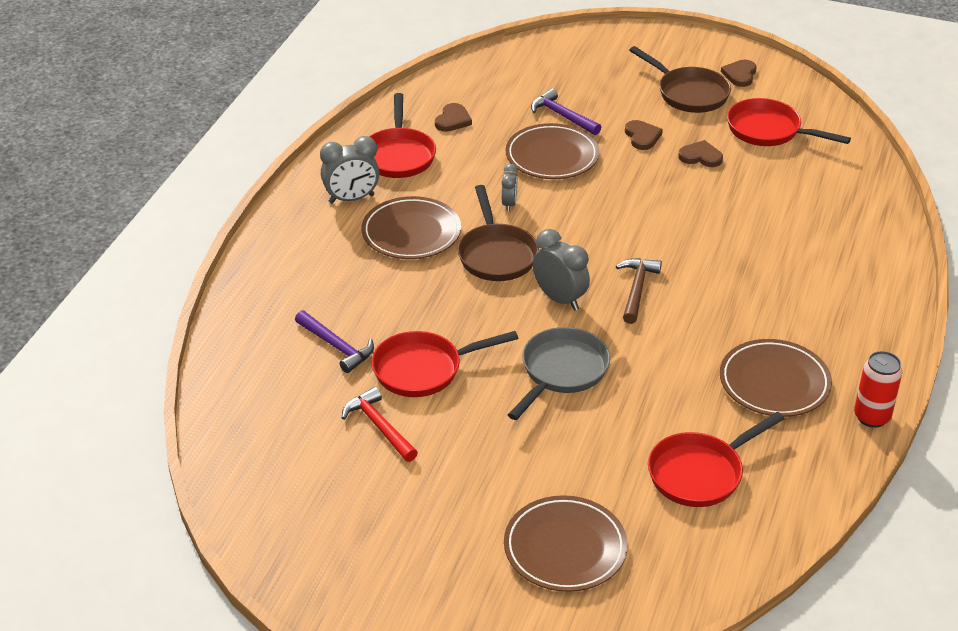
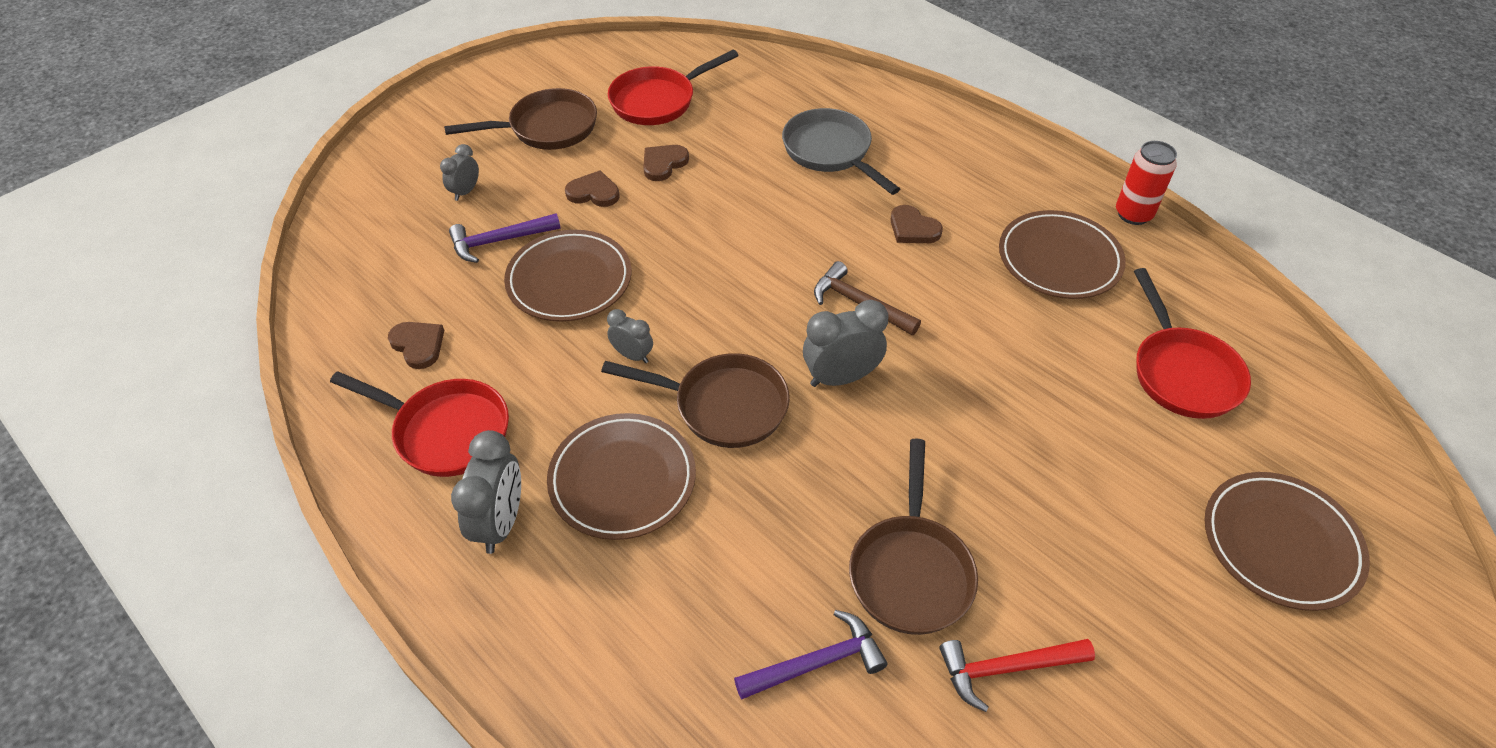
camera: 65 degrees left, 10 degrees up
red pan [372,331,518,397] -> brown pan [849,439,978,635]
grey pan [508,327,610,420] -> grey pan moved to [782,108,900,195]
brown heart [721,60,757,87] -> brown heart moved to [890,205,943,243]
none -> grey clock [440,144,479,201]

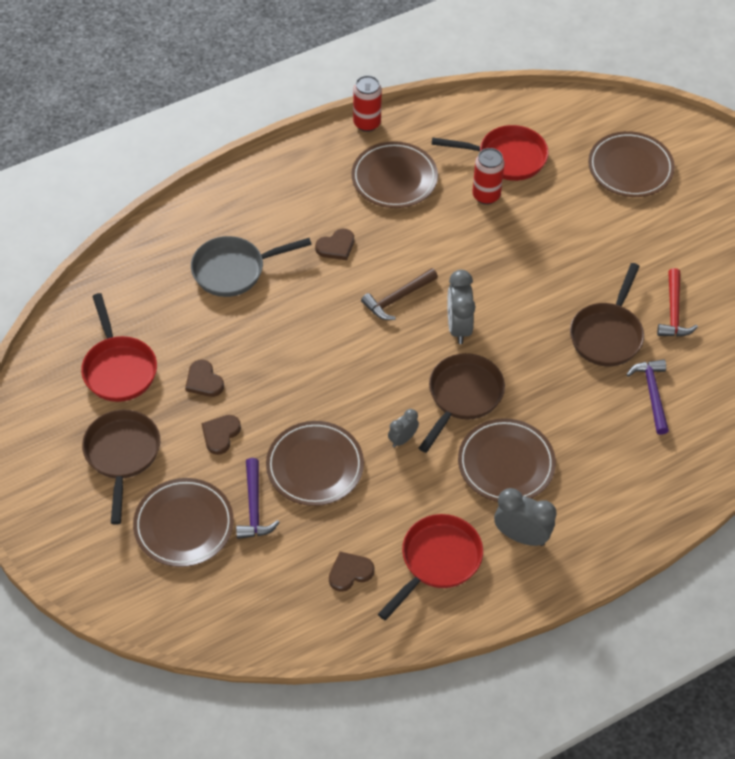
camera: 75 degrees left, 5 degrees up
grey clock [440,144,479,201] -> brown plate [133,478,234,567]
brown pan [849,439,978,635] -> brown pan turned 90 degrees clockwise [570,263,644,366]
none -> red can [472,148,505,205]

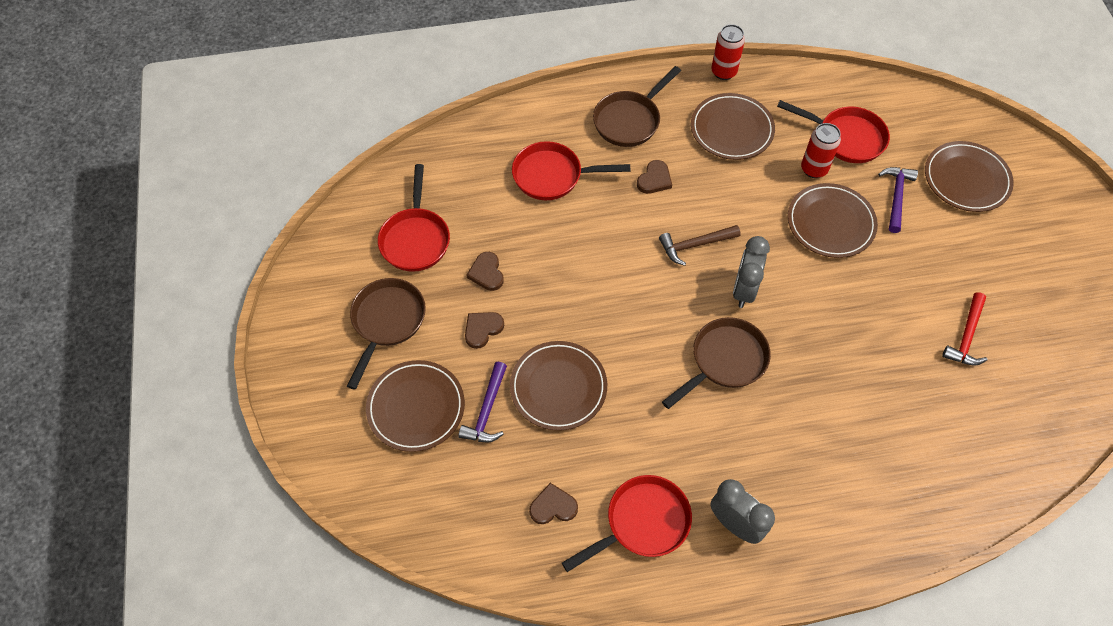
camera: 20 degrees right, 5 degrees up
grey pan [191,236,312,297] -> red pan [512,141,630,200]
brown heart [315,229,354,260] -> brown heart turned 45 degrees counterclockwise [637,160,672,194]
grey clock [388,409,419,447] -> none
brown plate [458,418,556,502] -> brown plate moved to [788,183,878,258]
brown pan [570,263,644,366] -> brown pan moved to [593,66,681,147]
purple hammer [627,359,669,435] -> purple hammer moved to [878,167,918,233]

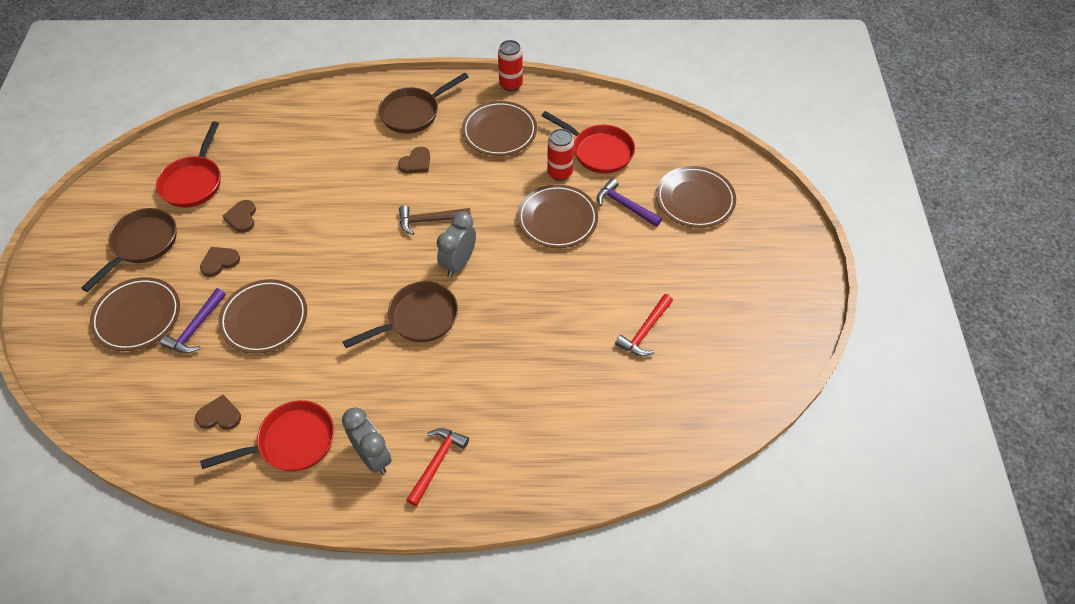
camera: 10 degrees right, 5 degrees down
red pan [512,141,630,200] -> none
purple hammer [878,167,918,233] -> purple hammer turned 75 degrees counterclockwise [597,178,662,227]
none -> red hammer [406,428,469,506]

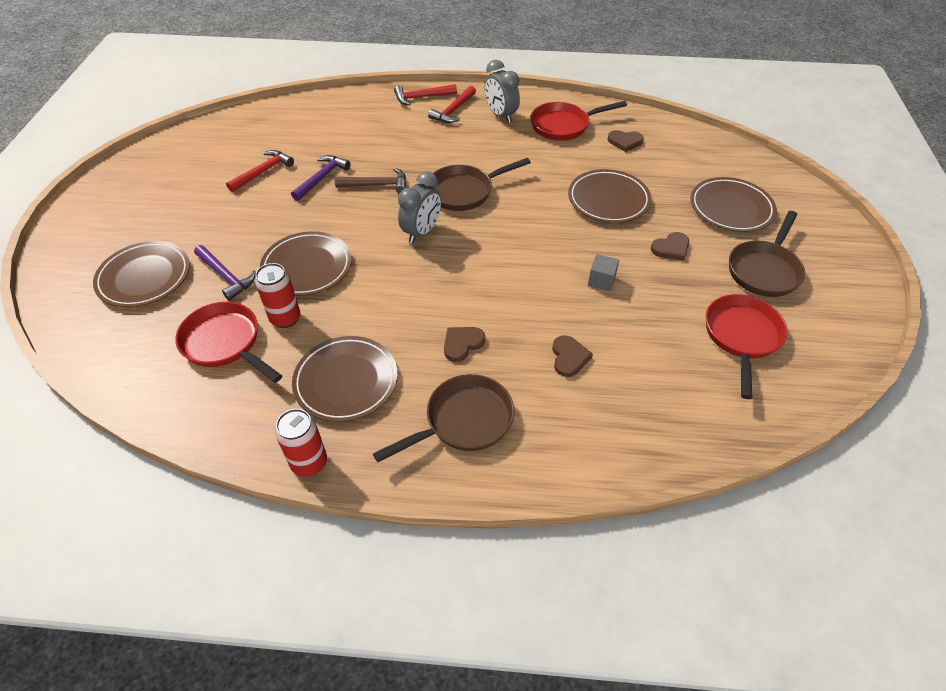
camera: 175 degrees left, 5 degrees down
purple hammer [160,288,226,353] -> purple hammer moved to [291,155,351,201]
brown heart [223,200,256,233] -> brown heart moved to [552,335,593,377]
brown hammer [399,205,471,235] -> brown hammer moved to [335,168,406,194]
none -> red hammer [394,84,457,105]
none -> grey cube [588,254,619,291]

